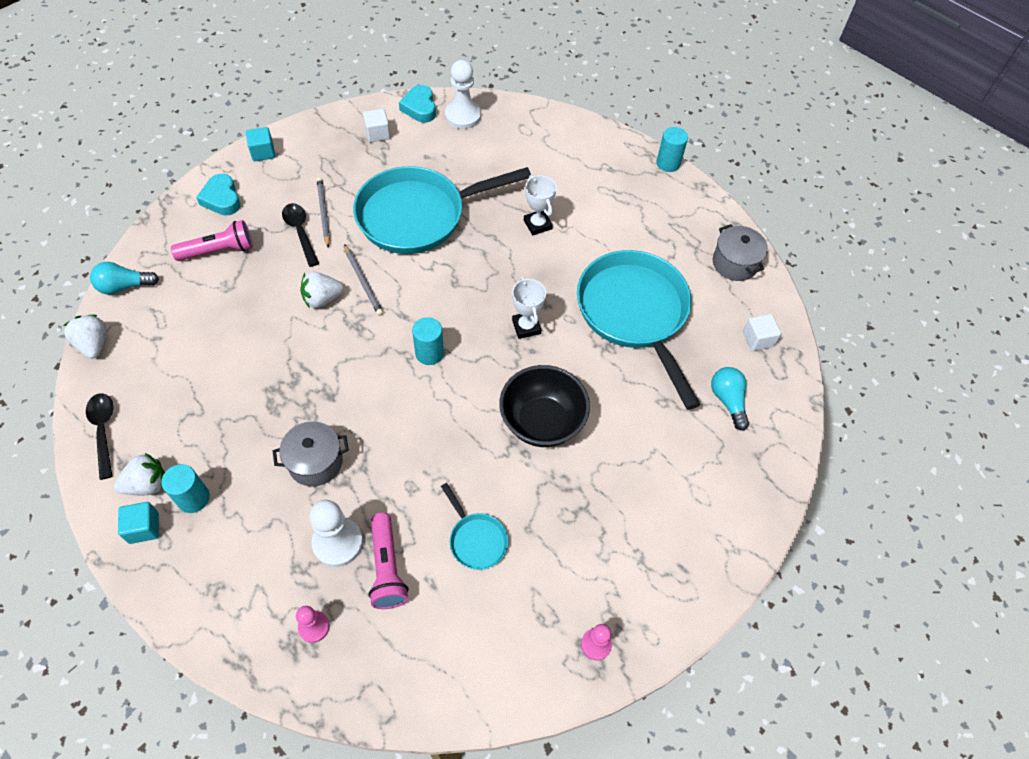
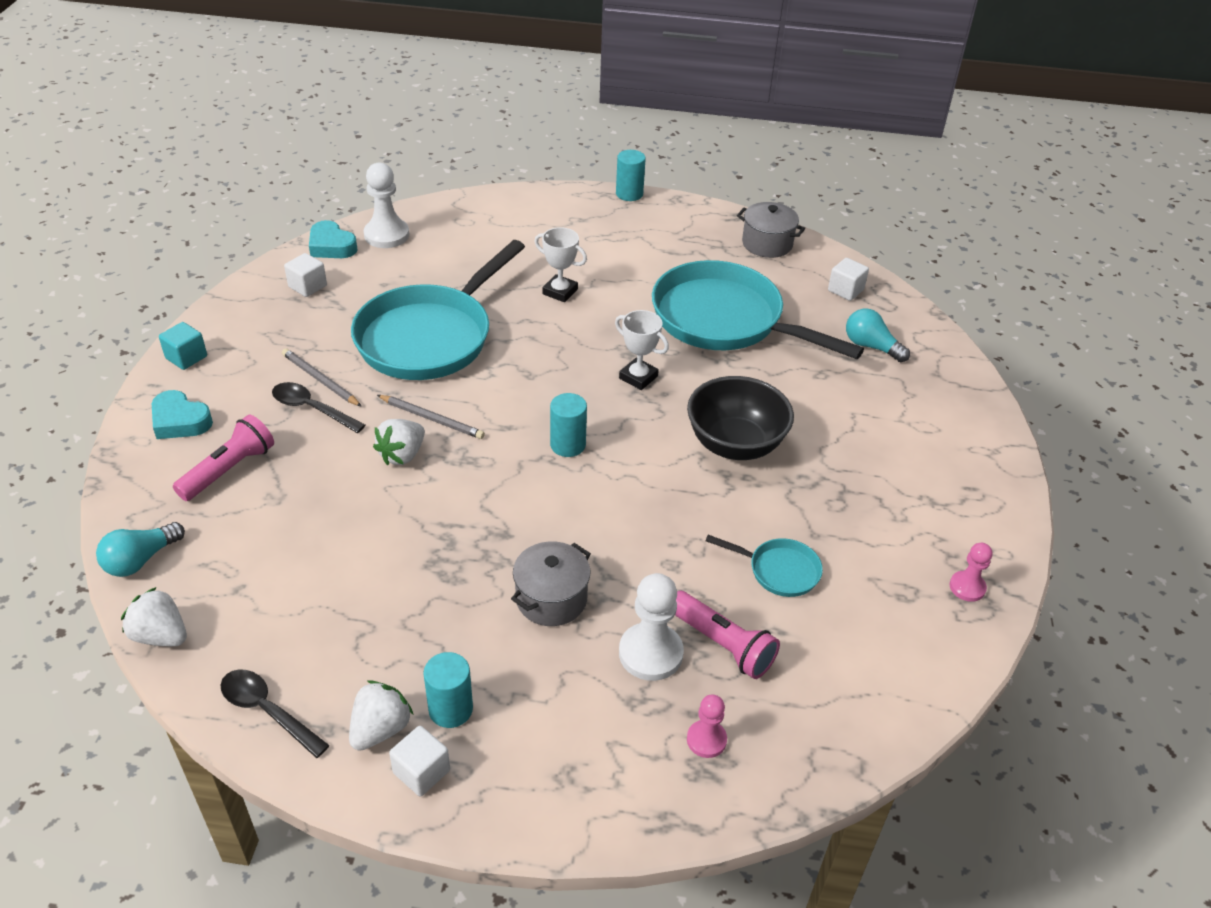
camera: 35 degrees left, 15 degrees down
turquoise cube [118,502,159,544] -> white cube [389,726,450,797]

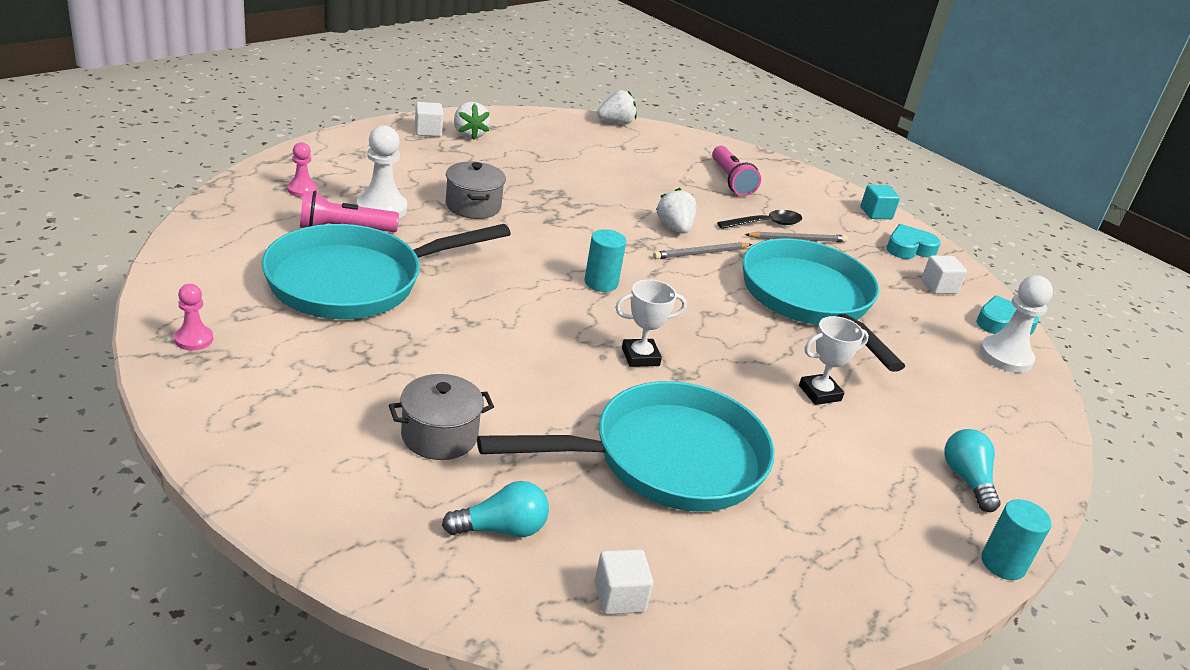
camera: 125 degrees right, 10 degrees down
turquoise light bulb [96,522,185,577] -> turquoise light bulb moved to [944,429,1000,512]
turquoise heart [152,390,213,439] -> turquoise heart moved to [887,224,941,259]
black spoon [221,670,330,758] -> none
turquoise cylinder [423,652,473,728] -> none
black bowl [687,376,794,460] -> none
turquoise pan [706,535,823,597] -> turquoise pan [262,224,511,319], size x2.31
grey pot [737,202,805,258] -> grey pot moved to [389,374,494,460]

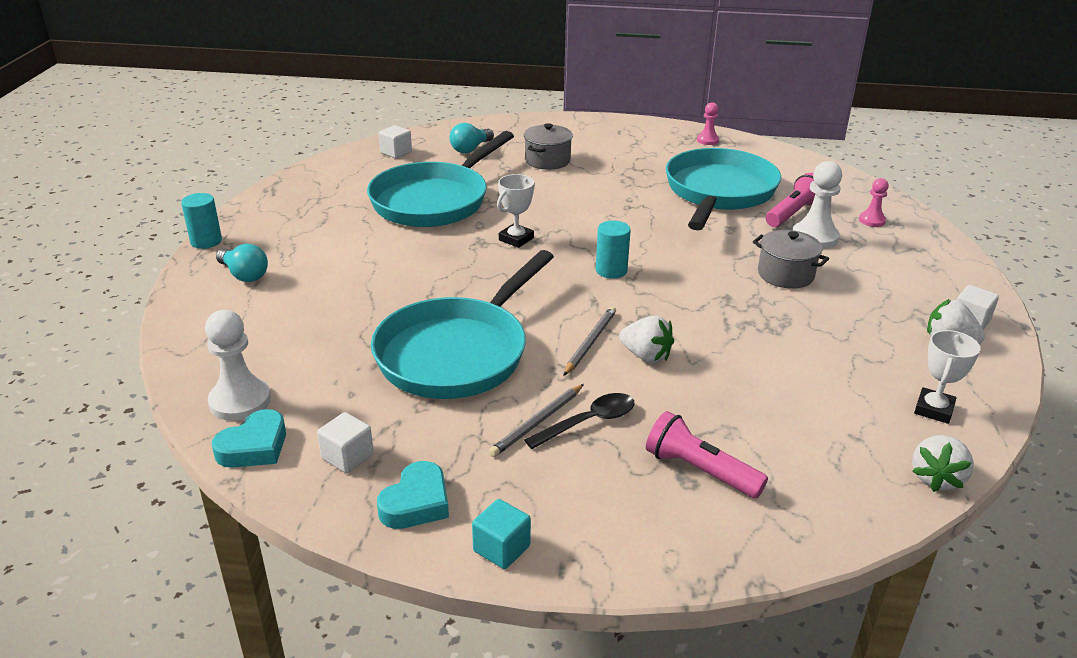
camera: 145 degrees right, 0 degrees up
black spoon [717,210,802,229] -> black spoon turned 150 degrees counterclockwise [524,393,634,449]
turquoise pan [743,238,905,372] -> turquoise pan turned 90 degrees clockwise [371,250,554,399]
white trophy [799,316,869,405] -> white trophy moved to [914,330,980,424]

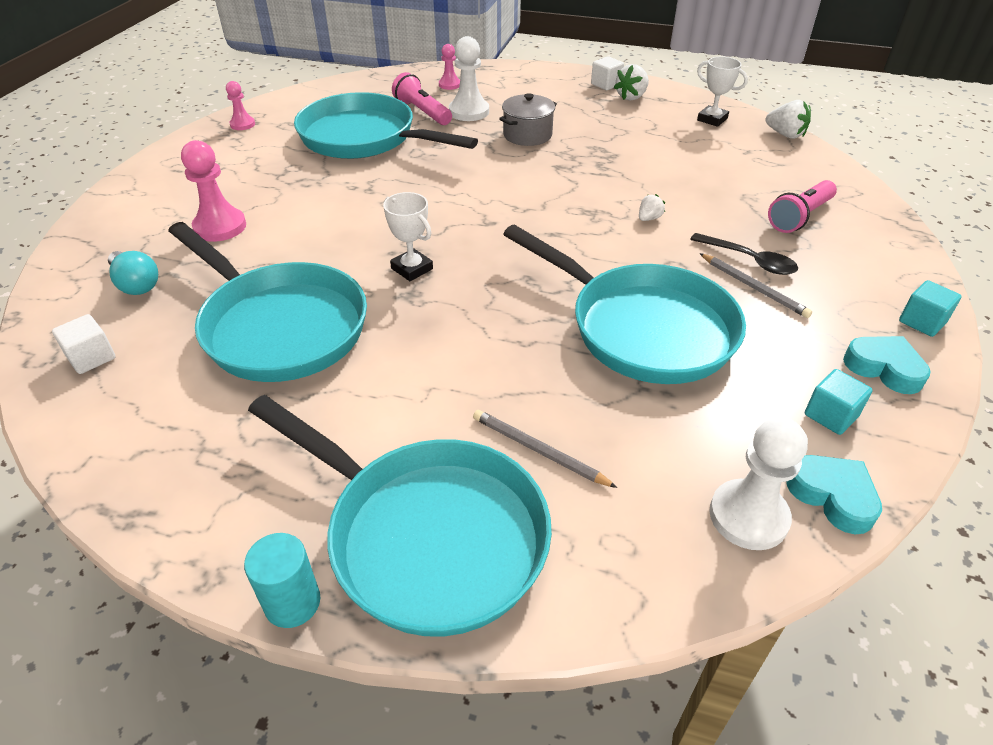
camera: 80 degrees left, 10 degrees up
turquoise light bulb [216,244,268,282] -> turquoise pan [248,395,552,636]
white cube [317,412,374,473] -> turquoise cube [805,369,872,435]
grey pot [524,123,573,170] -> pink pawn [181,140,246,242]
black spoon [524,393,634,449] -> black spoon turned 150 degrees clockwise [690,233,798,275]
grey pencil [564,306,616,376] -> grey pencil moved to [473,410,618,488]
turquoise cylinder [596,221,631,279] -> none
white strawberry [619,316,674,363] -> white strawberry [639,194,665,221], size x0.59

